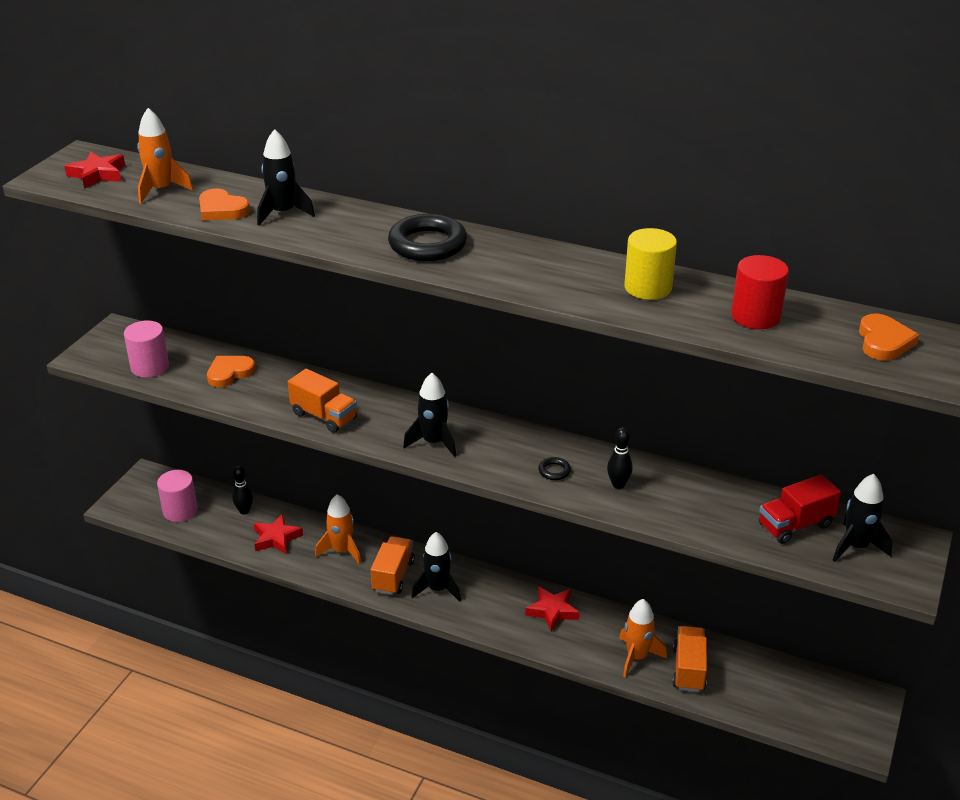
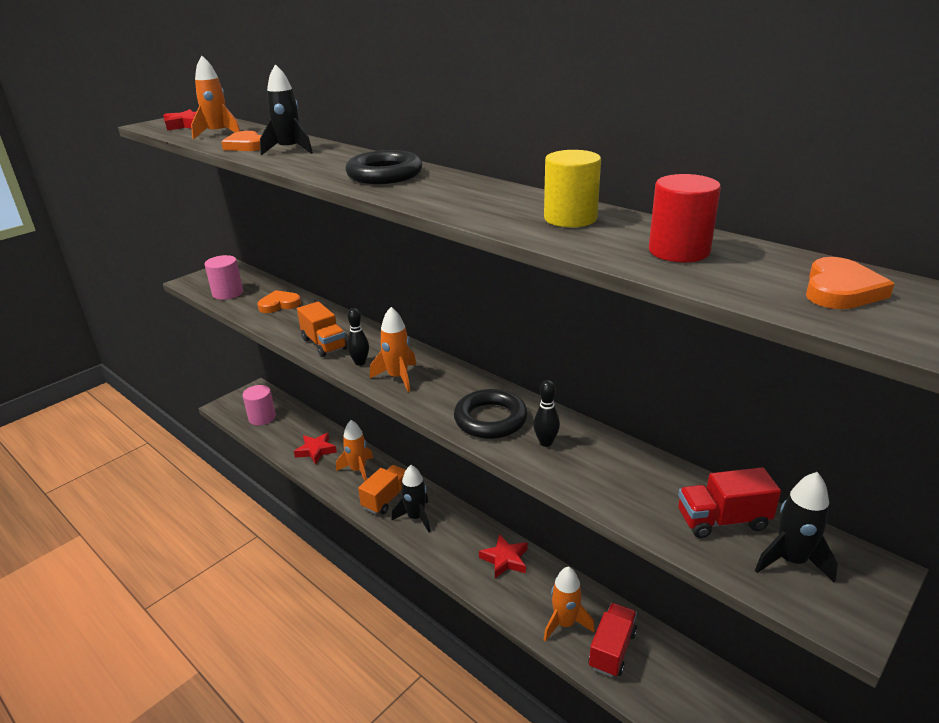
camera: 20 degrees right, 5 degrees down
black bowling pin [232,466,253,515] -> black bowling pin moved to [347,308,369,366]
black rocket [403,373,456,457] -> orange rocket [370,307,416,392]
black ring [538,457,571,480] -> black ring [454,389,528,439], size x2.27
orange truck [672,626,707,692] -> red truck [588,603,637,677]

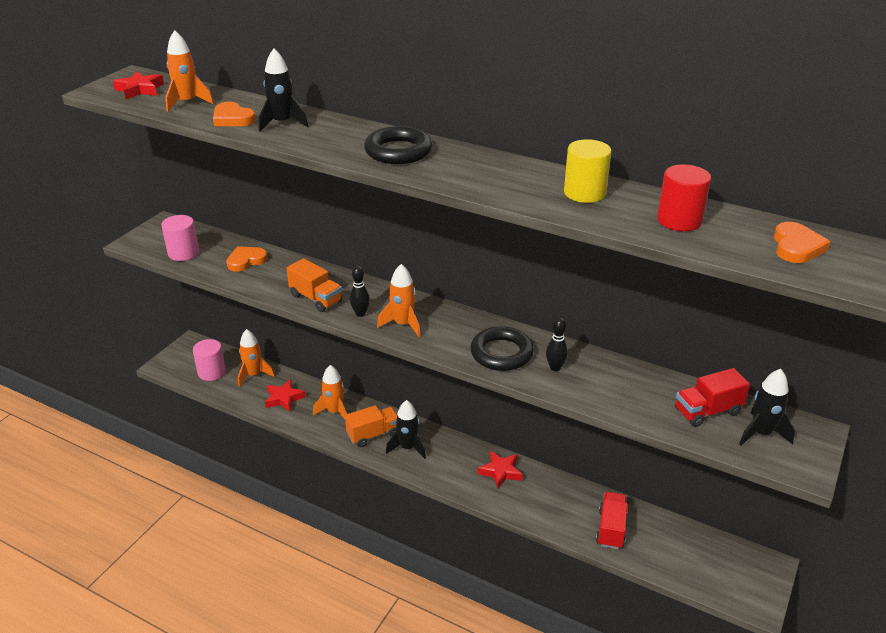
camera: 15 degrees left, 5 degrees up
orange truck [358,465,406,514] -> orange truck turned 45 degrees clockwise [345,405,397,447]
orange rocket [544,567,595,642] -> orange rocket moved to [238,329,275,387]

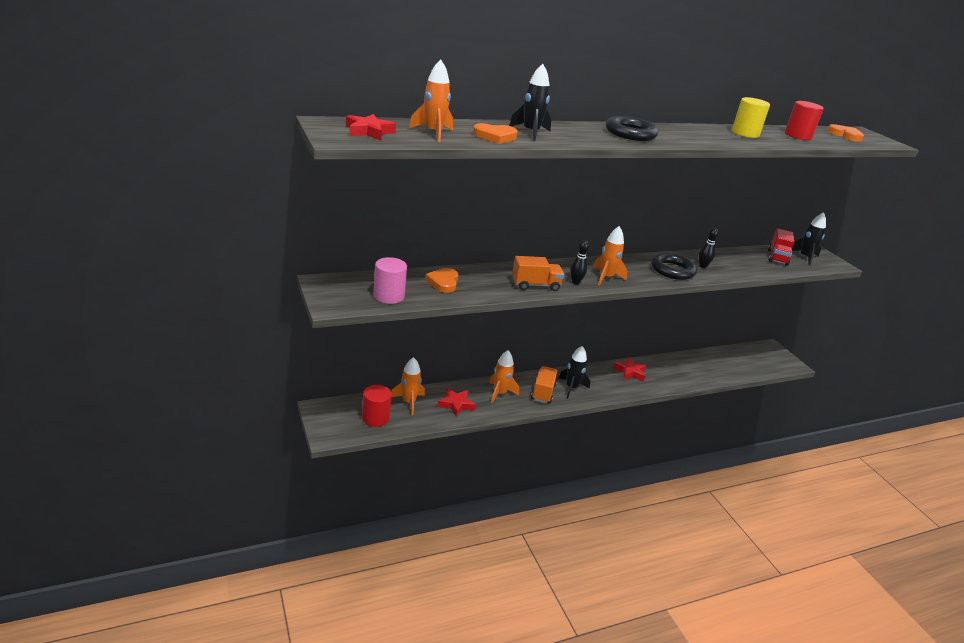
camera: 55 degrees left, 5 degrees down
pink cylinder [193,339,226,381] -> red cylinder [362,385,392,427]
red truck [596,492,628,549] -> none

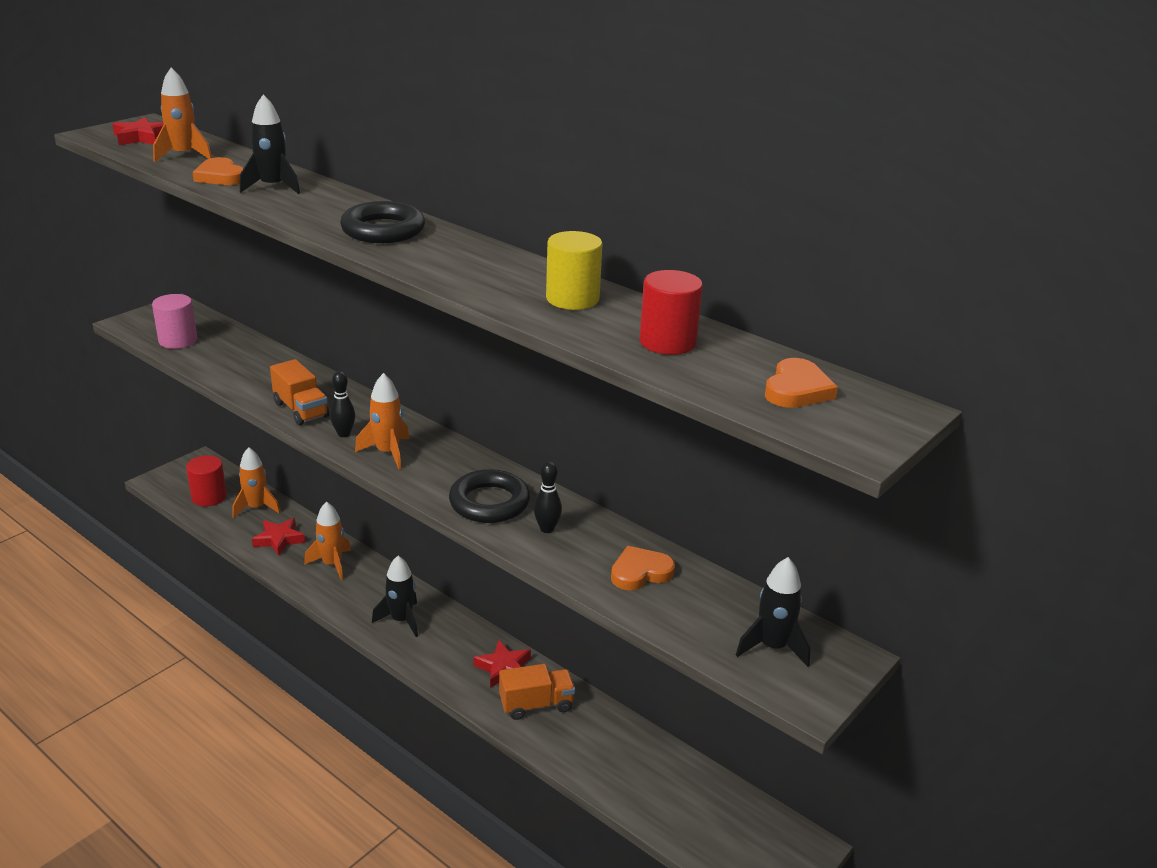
camera: 65 degrees right, 0 degrees up
orange heart [425,268,459,293] -> orange heart moved to [611,546,675,590]
orange truck [531,366,557,403] -> orange truck moved to [499,664,575,720]
red truck [768,228,794,266] -> none

